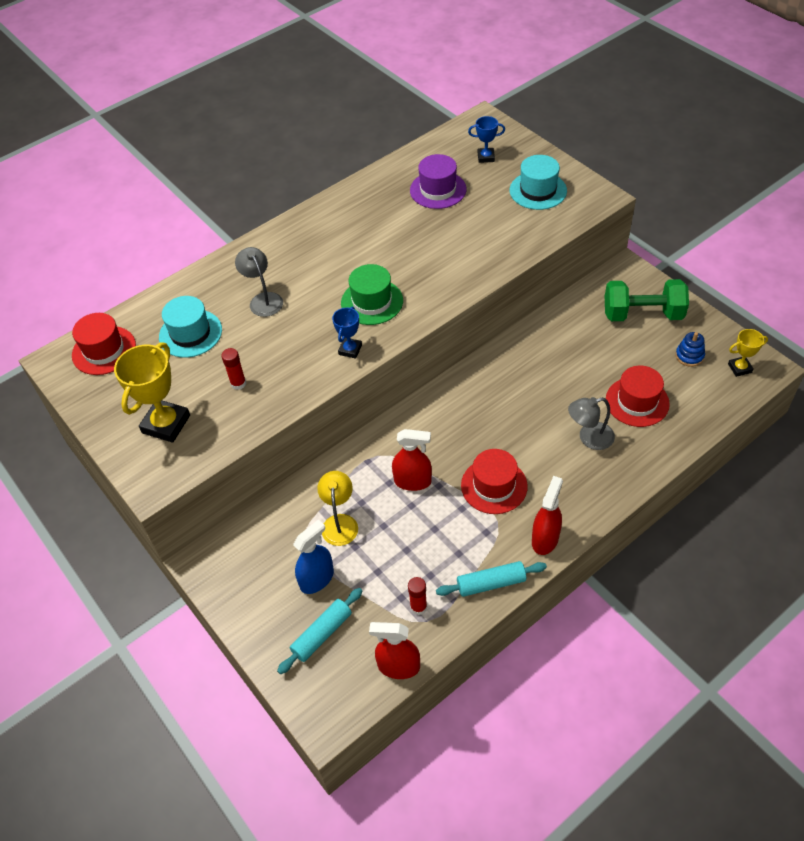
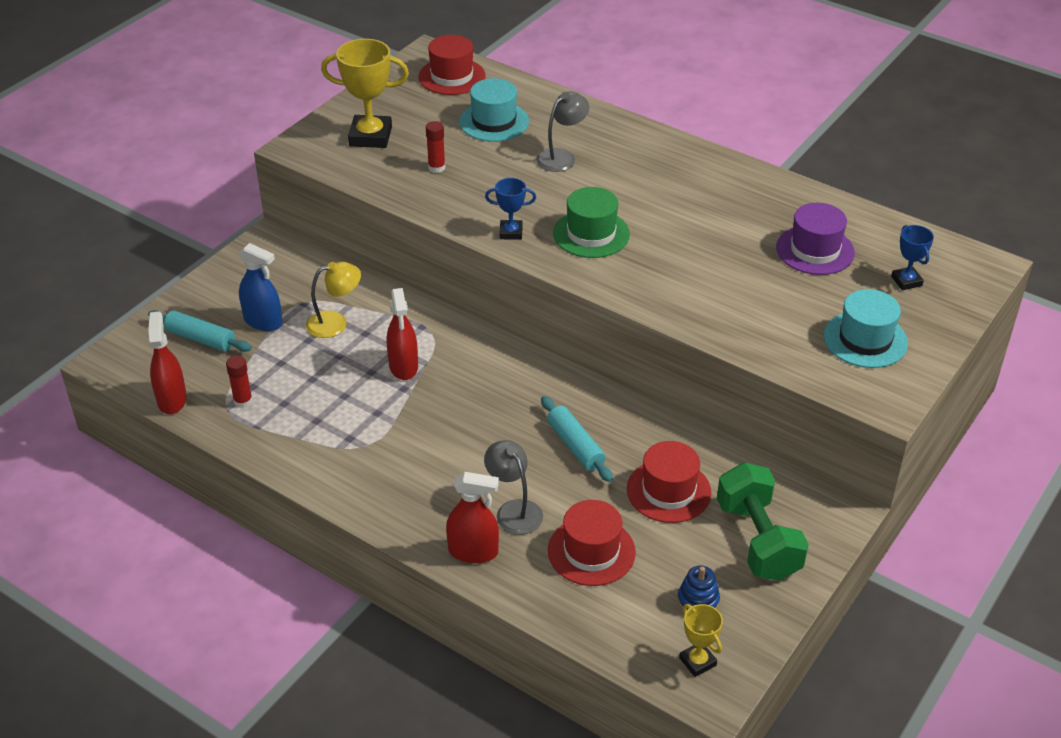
camera: 70 degrees right, 10 degrees down
turquoise rolling pin [436,561,547,597] -> turquoise rolling pin moved to [541,396,613,482]
red hat [461,449,528,514] -> red hat moved to [627,441,711,523]
red spray bottle [532,476,563,555] -> red spray bottle moved to [446,472,499,563]

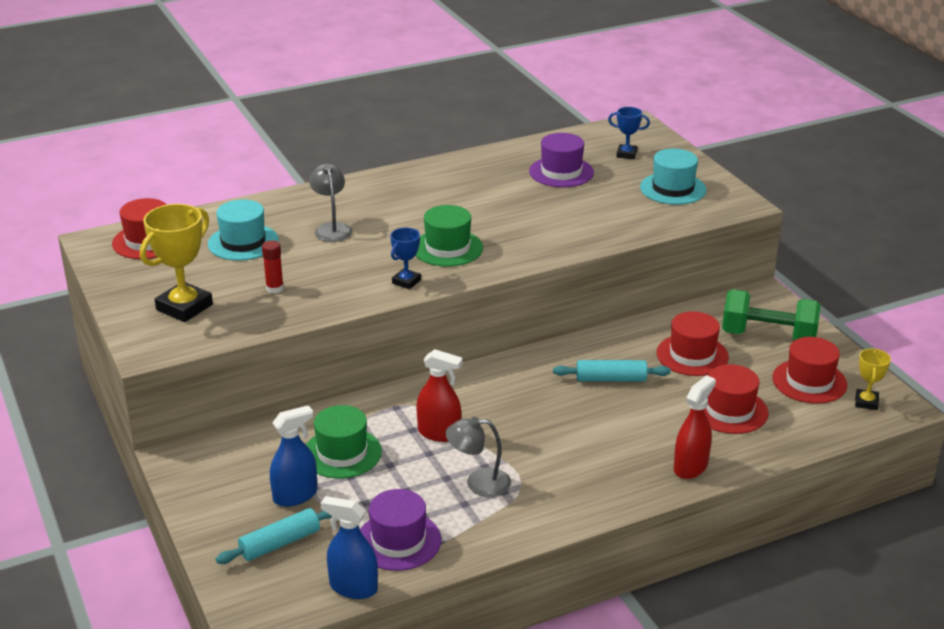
camera: 60 degrees left, 10 degrees down
red spray bottle [148,312,187,414] -> blue spray bottle [321,496,378,599]
red glue stick [226,355,253,408] -> purple hat [360,489,441,571]
yellow lamp [306,262,361,338] -> green hat [306,405,382,479]
grey lamp [484,440,543,535] -> grey lamp moved to [445,417,511,497]
blue stacking toy [677,566,720,610] -> red hat [772,337,847,404]
yellow trophy [679,604,723,677] -> yellow trophy turned 75 degrees counterclockwise [855,349,891,410]

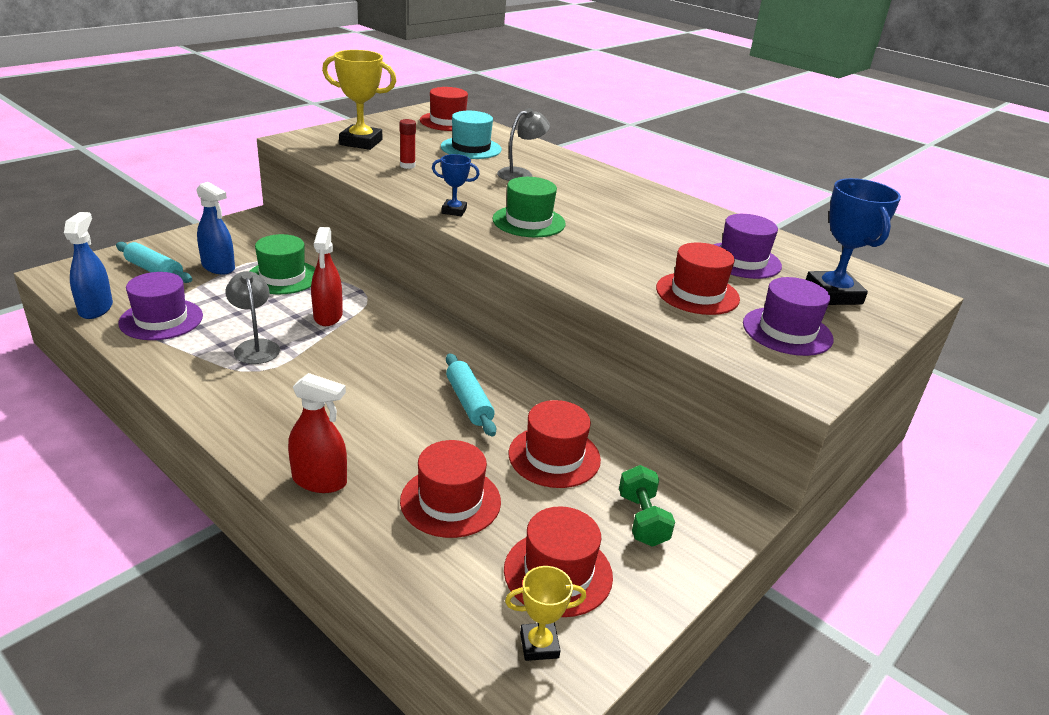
camera: 65 degrees right, 0 degrees up
blue trophy [608,107,650,159] -> blue trophy [806,178,901,305], size x1.84
turquoise hat [640,149,706,205] -> purple hat [743,277,833,356]
green dumbbell [722,289,821,341] -> green dumbbell [619,465,675,547], size x0.60
none -> red hat [656,242,740,315]

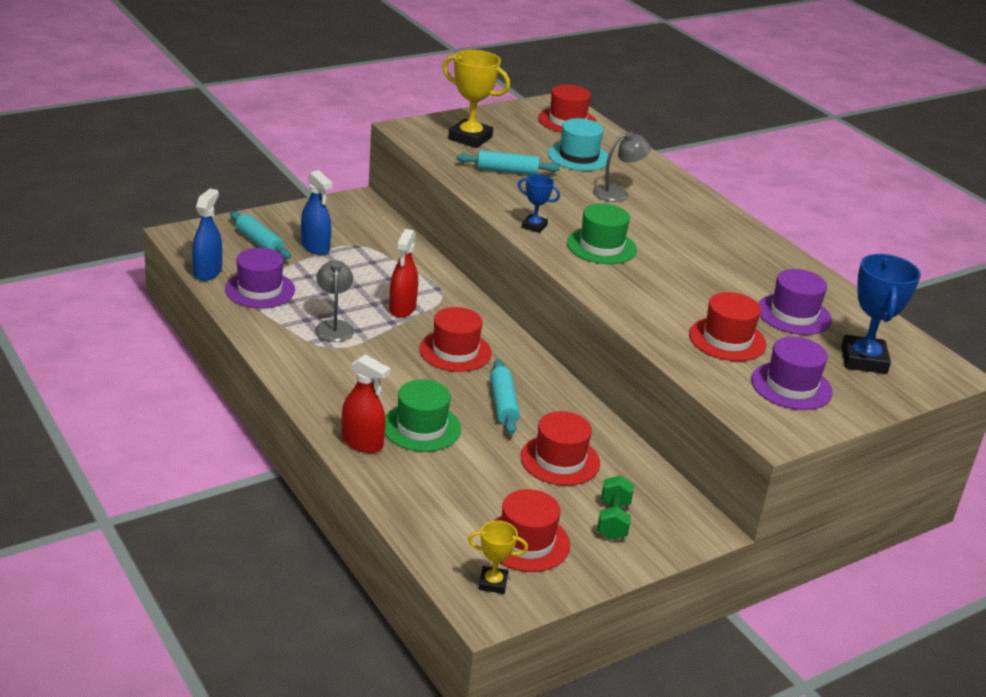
camera: 15 degrees right, 0 degrees up
green hat [250,234,315,294] -> green hat moved to [385,379,461,452]
red glue stick [400,119,416,169] -> turquoise rolling pin [457,150,560,175]
red hat [400,440,501,538] -> red hat moved to [419,307,492,372]

